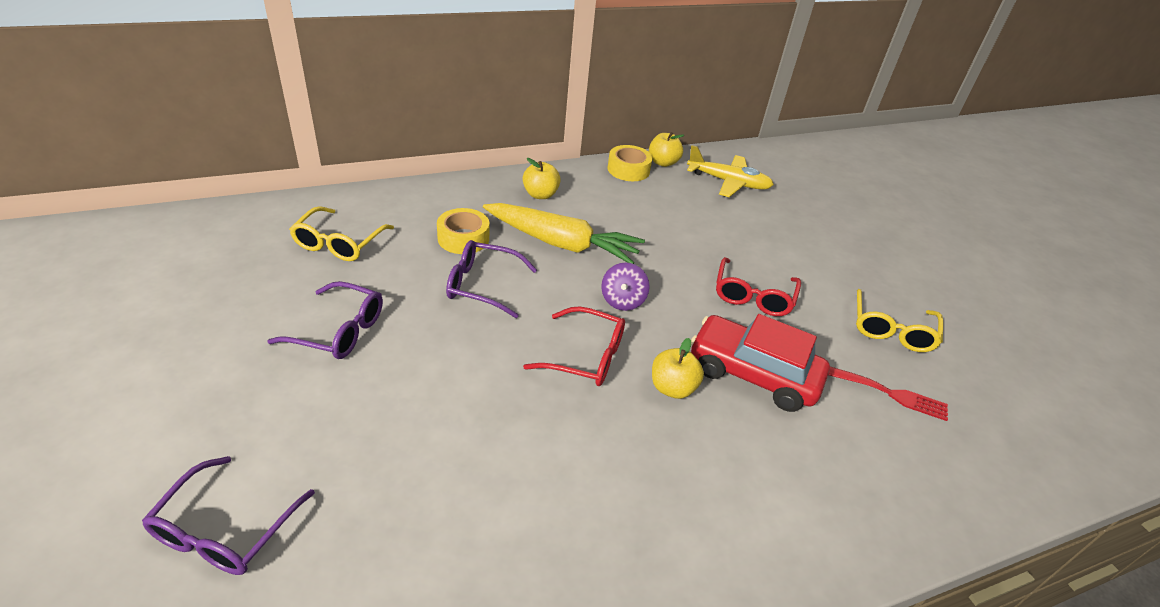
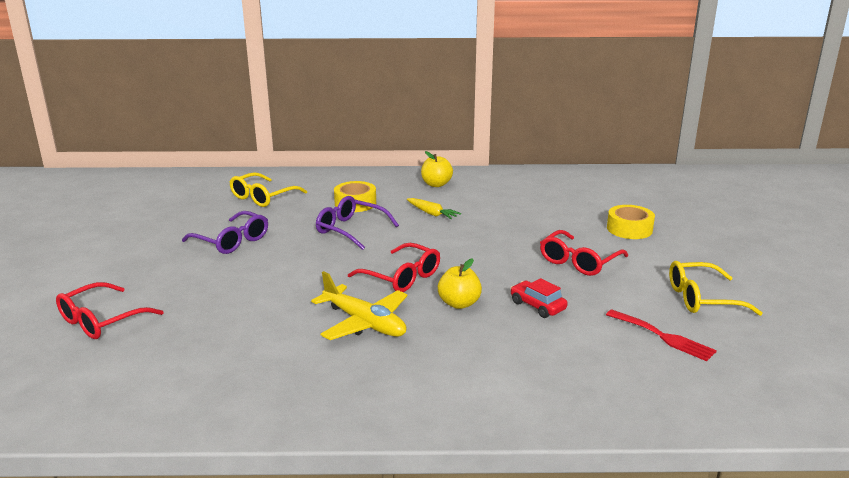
camera: 25 degrees right, 15 degrees down
purple glasses [142,456,315,575] -> red glasses [56,282,163,339]
yellow carrot [483,203,645,264] -> yellow carrot [407,198,461,219], size x0.46
purple spinning top [601,263,650,311] -> none
yellow tape [608,145,652,181] -> yellow tape moved to [607,205,655,239]
yellow apple [649,132,684,167] -> none
yellow plane [687,145,774,197] -> yellow plane moved to [311,271,407,340]
red car [691,314,830,412] -> red car [510,278,568,318], size x0.50
yellow glasses [856,289,943,352] -> yellow glasses turned 45 degrees clockwise [669,261,763,316]

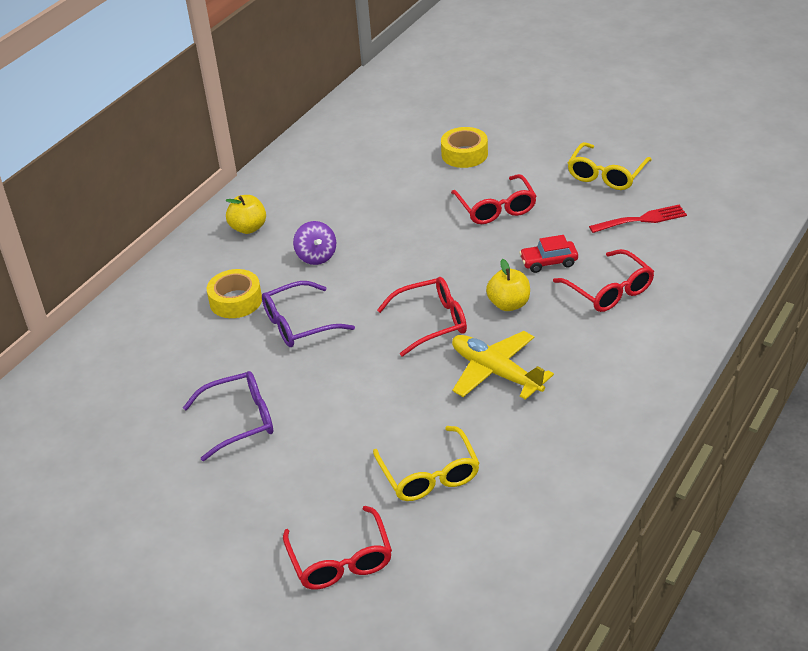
camera: 55 degrees left, 15 degrees up
yellow glasses [230,172,307,207] -> yellow glasses moved to [373,426,480,501]
yellow plane [311,271,407,340] -> yellow plane turned 120 degrees counterclockwise [452,331,554,400]
yellow carrot [407,198,461,219] -> purple spinning top [293,221,336,265]
none -> red glasses [553,249,654,312]

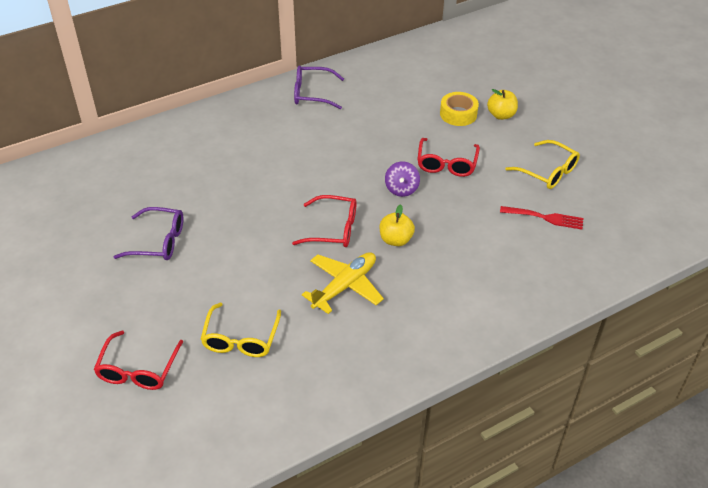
camera: 25 degrees right, 5 degrees up
yellow tape [207,269,262,318] -> none
yellow apple [225,195,266,234] -> yellow apple moved to [487,89,518,120]
purple glasses [262,281,355,347] -> purple glasses moved to [294,66,344,109]
purple spinning top [293,221,336,265] -> purple spinning top moved to [385,161,420,197]
yellow plane [452,331,554,400] -> yellow plane turned 60 degrees clockwise [302,252,384,314]
red car [519,235,578,273] -> none
red glasses [553,249,654,312] -> none
yellow glasses [568,142,652,190] -> yellow glasses turned 105 degrees counterclockwise [505,140,580,189]

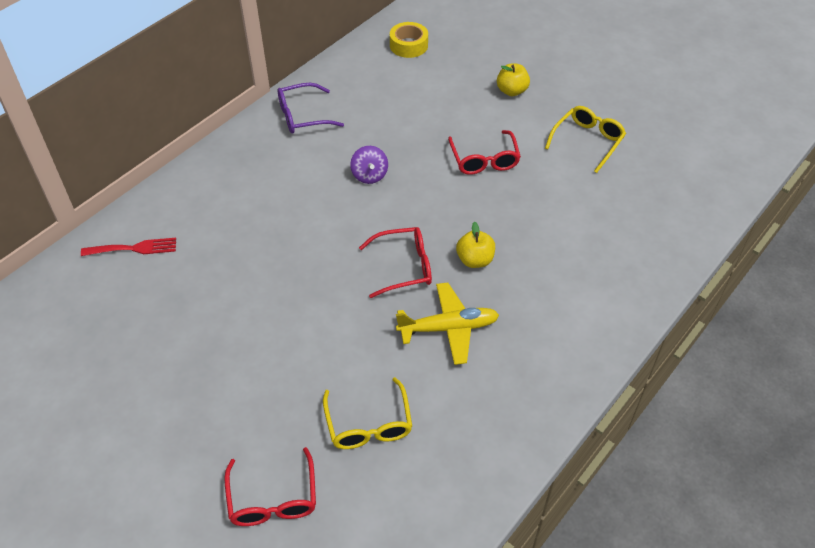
camera: 20 degrees left, 5 degrees up
purple glasses [114,207,183,260] -> none
yellow plane [302,252,384,314] -> yellow plane turned 60 degrees clockwise [396,282,499,365]
purple spinning top [385,161,420,197] -> purple spinning top moved to [350,146,388,184]
yellow tape [440,92,479,126] -> yellow tape moved to [390,22,428,58]
red fork [500,206,583,230] -> red fork moved to [81,238,176,256]
yellow glasses [505,140,580,189] -> yellow glasses turned 75 degrees counterclockwise [545,106,626,173]

